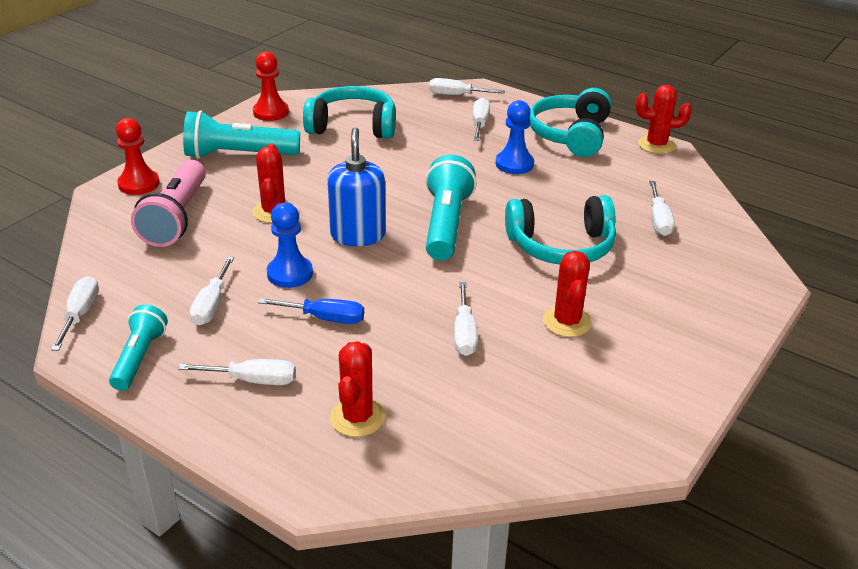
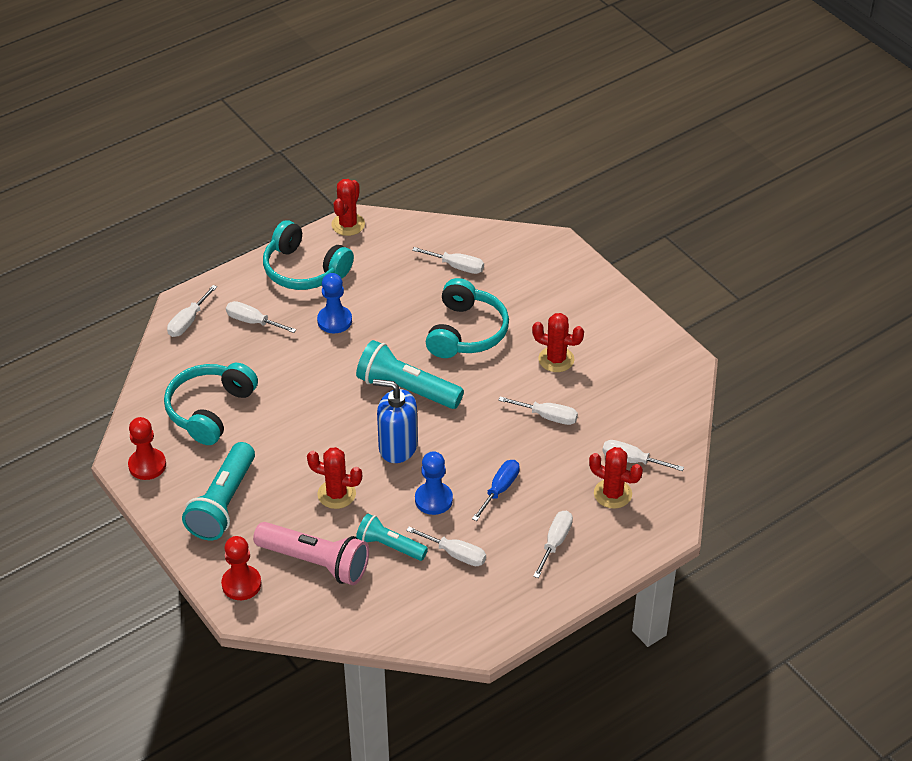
camera: 70 degrees left, 10 degrees up
white screwdriver [51,276,99,351] -> white screwdriver moved to [602,440,684,471]
turquoise flashlight [109,305,168,391] -> turquoise flashlight moved to [356,513,428,561]

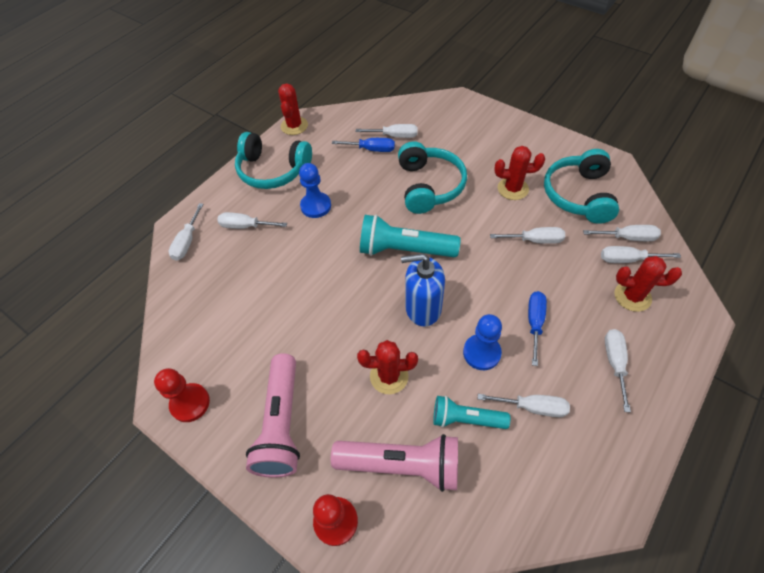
camera: 15 degrees left, 10 degrees up
turquoise headphones [164,363,258,445] -> turquoise headphones moved to [544,149,619,224]
turquoise flashlight [182,442,255,540] -> pink flashlight [246,353,300,478]
none -> blue screwdriver [332,138,395,152]
none -> white screwdriver [583,225,661,241]

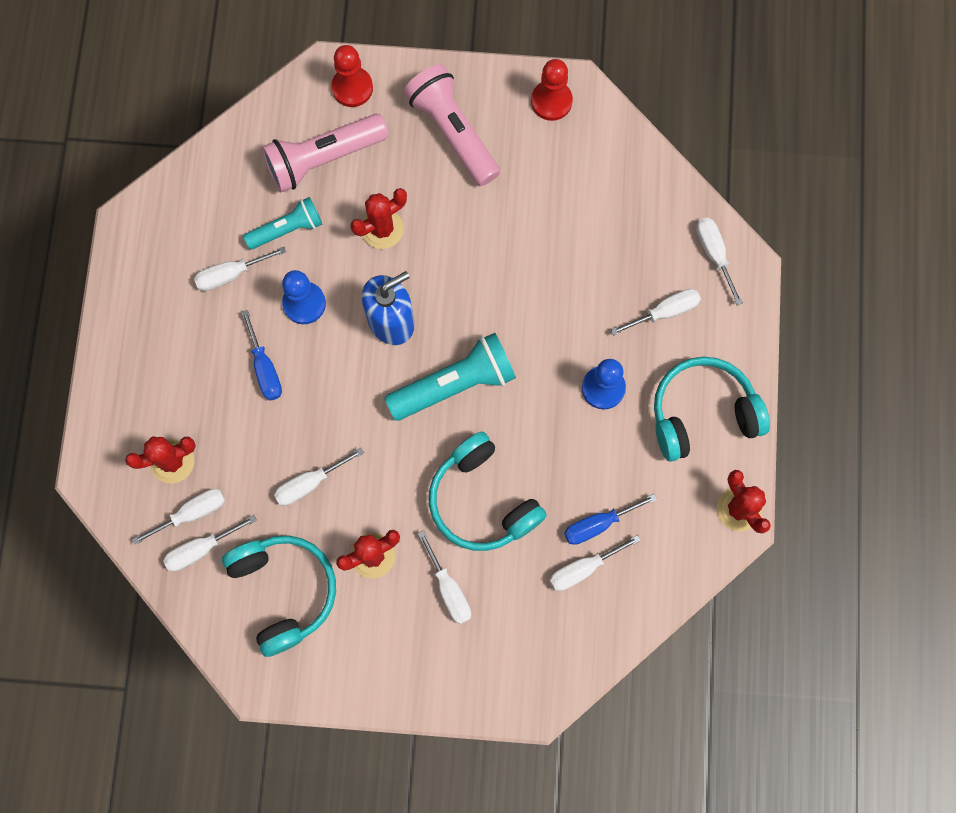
camera: 145 degrees right, 20 degrees up
white screwdriver [605,329,631,412] -> white screwdriver moved to [418,530,471,624]

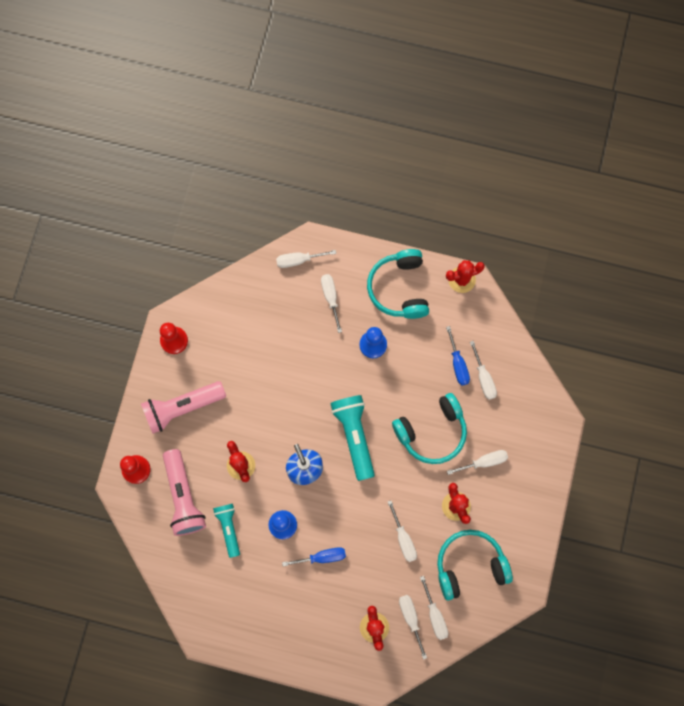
camera: 80 degrees left, 0 degrees up
white screwdriver [194,247,286,291] -> none

